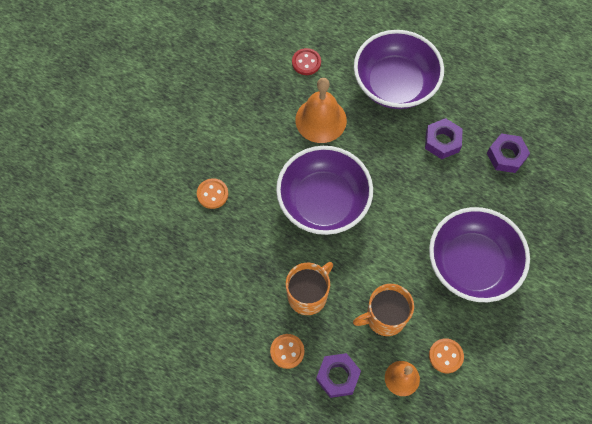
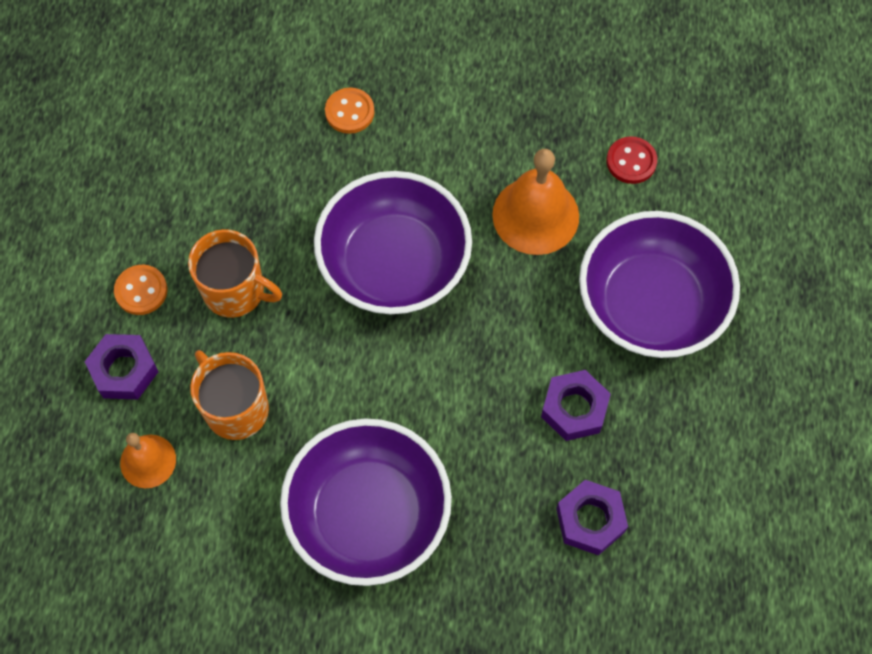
camera: 70 degrees right, 0 degrees up
orange button [429,338,464,373] -> none

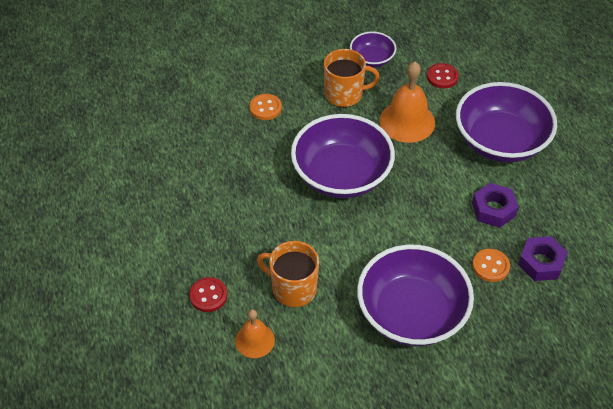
camera: 25 degrees left, 15 degrees down
purple nut [85,334,159,399] -> red button [189,277,227,312]
orange button [114,265,168,315] -> orange button moved to [472,249,510,282]
orange mug [188,229,282,318] -> orange mug moved to [324,49,380,107]
none -> purple bowl [350,31,396,68]

